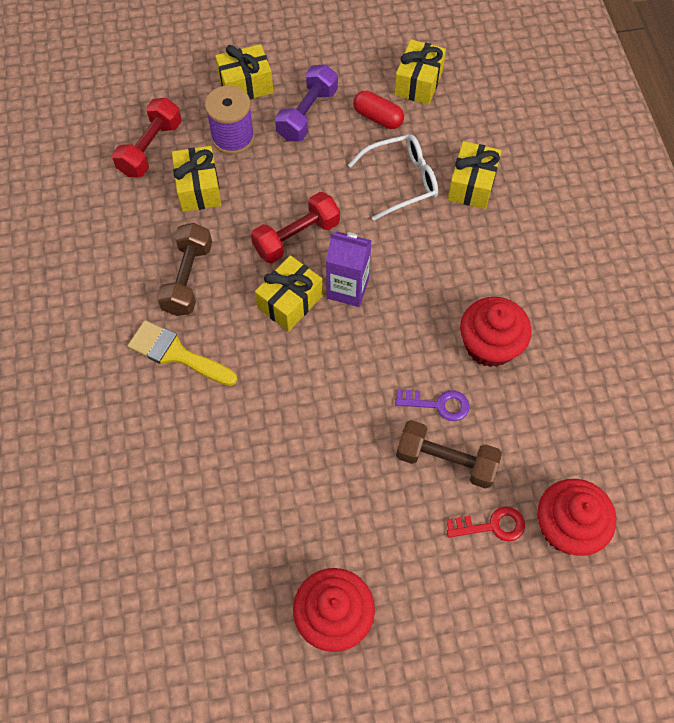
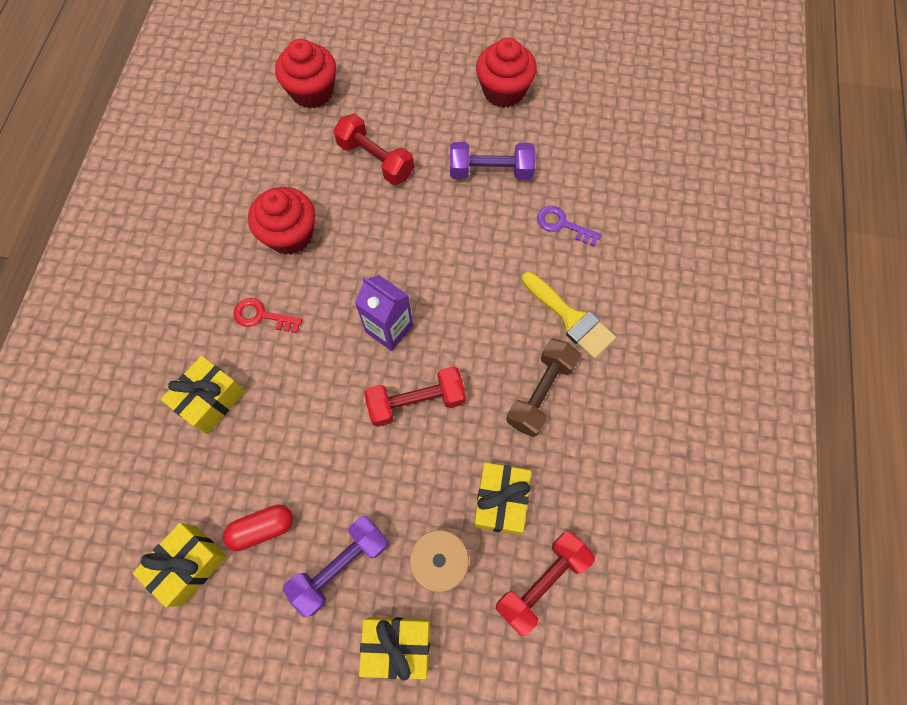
camera: 160 degrees left, 5 degrees up
yellow gift [255,255,323,331] -> none
white glasses [348,134,438,221] -> none
red capsule [353,91,404,129] -> red capsule turned 75 degrees counterclockwise [223,505,293,551]
purple key [395,389,470,421] -> purple key moved to [537,206,601,247]
brown dumbbell [396,420,502,489] -> red dumbbell [333,114,414,185]
red key [446,507,525,541] -> red key moved to [233,298,303,333]
none -> purple dumbbell [450,142,536,180]

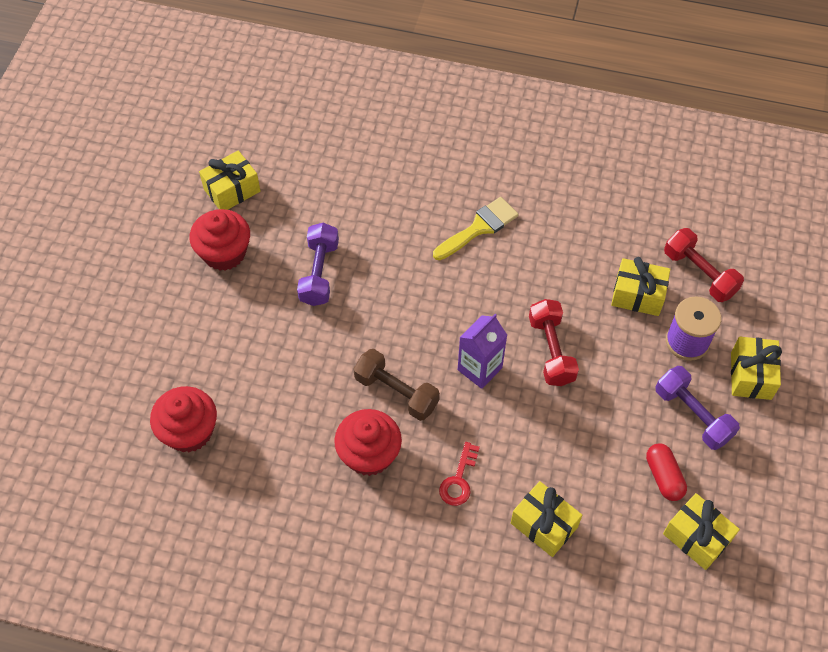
camera: 85 degrees left, 10 degrees down
red dumbbell [333,114,414,185] -> none
brown dumbbell [506,339,581,437] -> brown dumbbell moved to [354,349,440,421]
purple key [537,206,601,247] -> none
none -> yellow gift [199,150,260,210]

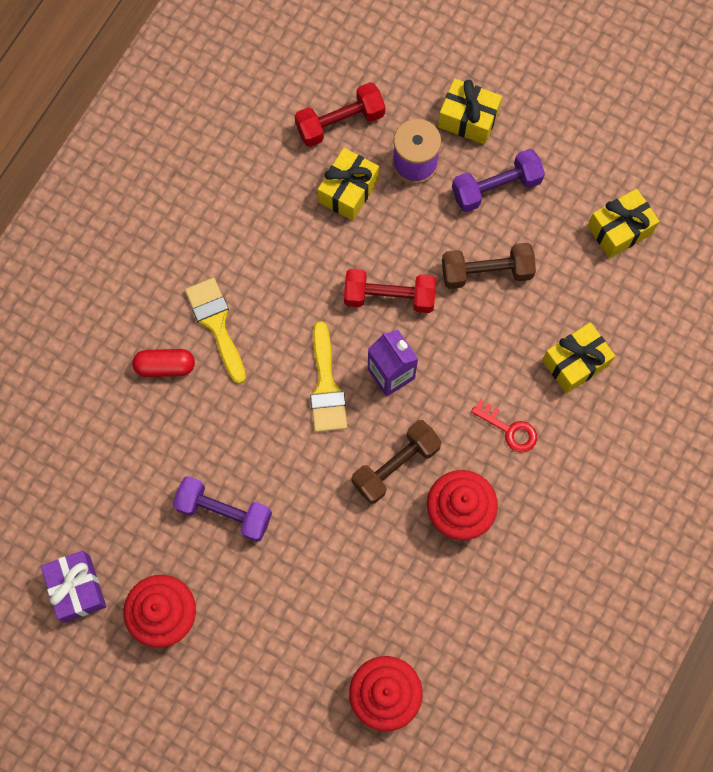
camera: 75 degrees left, 15 degrees up
yellow gift [199,150,260,210] -> purple gift [41,551,106,622]
red capsule [646,443,687,501] -> red capsule moved to [132,349,195,377]
none -> yellow brush [310,321,347,432]
none -> brown dumbbell [442,243,536,289]

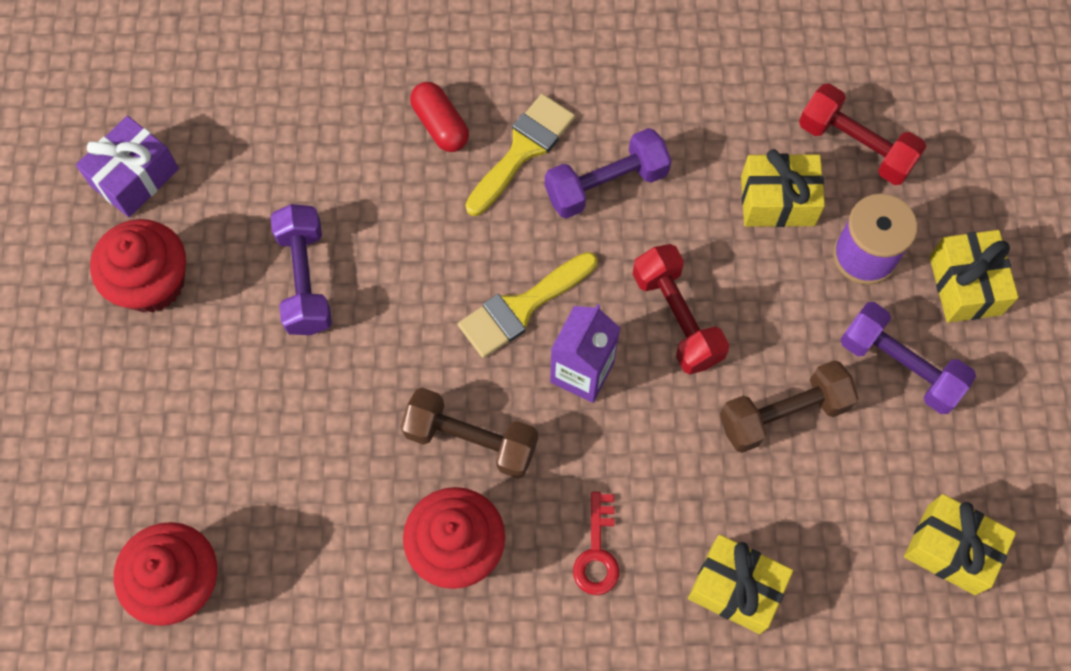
camera: 60 degrees right, 5 degrees down
brown dumbbell [442,243,536,289] -> brown dumbbell turned 75 degrees counterclockwise [720,360,858,453]
none -> purple dumbbell [545,128,671,219]

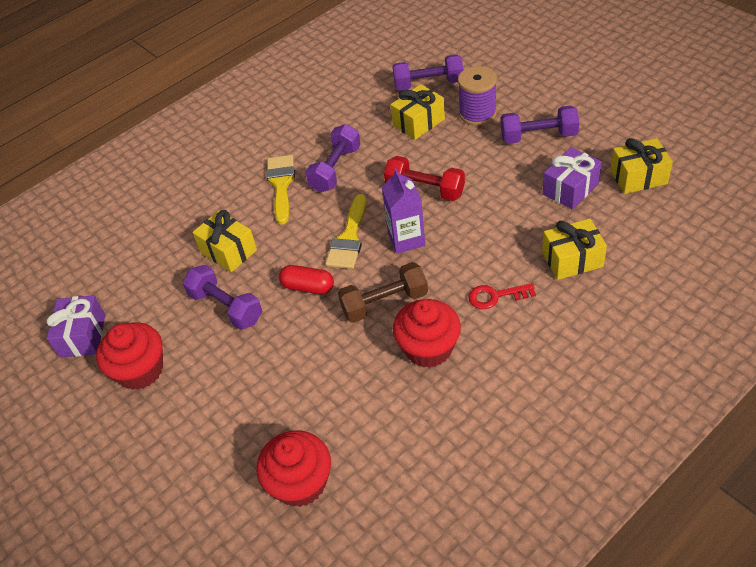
camera: 35 degrees left, 20 degrees down
red capsule [410,82,469,152] -> red capsule moved to [279,265,334,294]
red key [573,492,619,595] -> red key turned 120 degrees clockwise [468,283,536,309]
brown dumbbell [720,360,858,453] -> none
red dumbbell [799,83,926,185] -> purple dumbbell [393,54,464,91]
yellow gift [929,230,1019,323] -> yellow gift moved to [192,210,257,272]
none -> purple gift [542,147,602,210]

